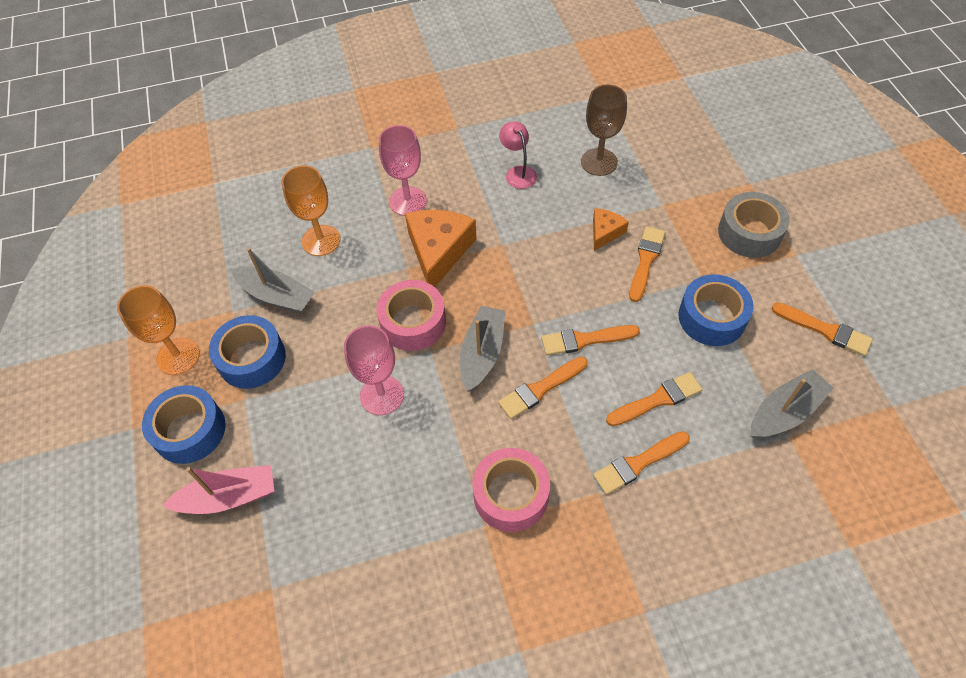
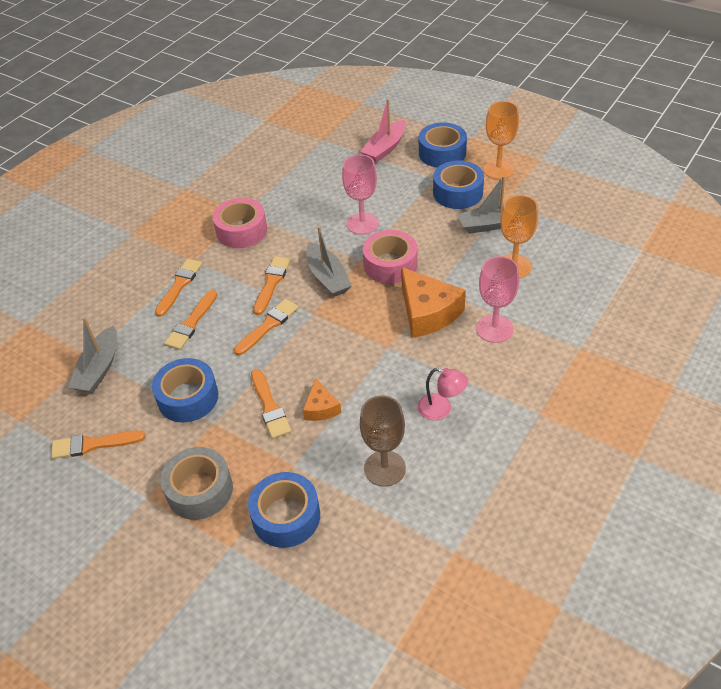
camera: 140 degrees right, 10 degrees down
none -> blue tape [248,472,320,548]

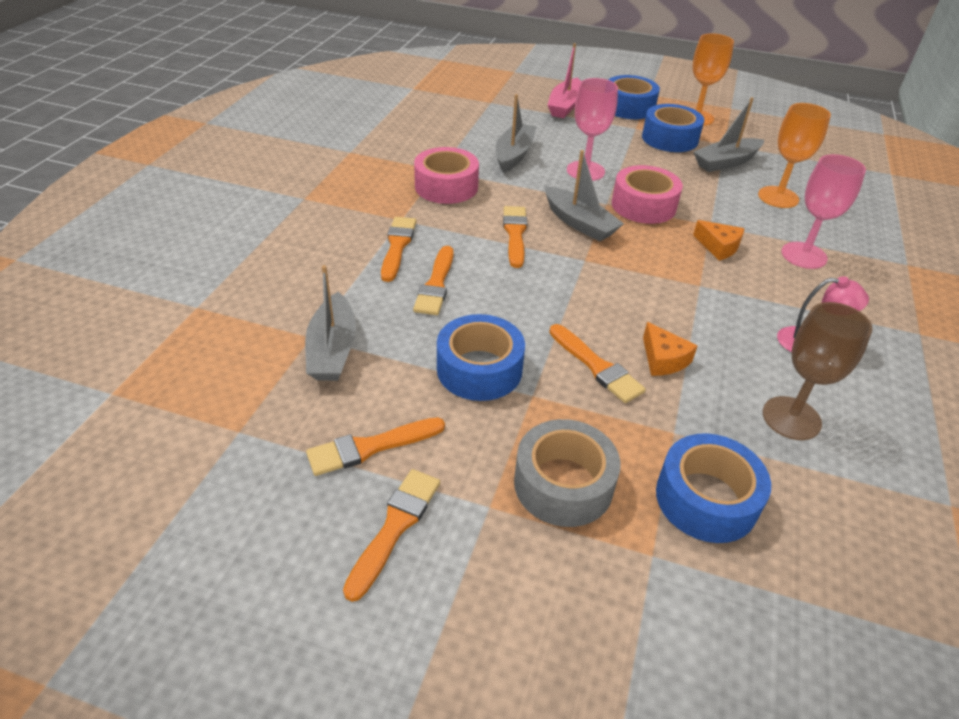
camera: 20 degrees left, 5 degrees down
orange brush [234,299,299,355] -> orange brush moved to [343,469,440,602]
orange cheese [401,267,466,338] -> orange cheese [693,220,745,261], size x0.53
none -> grey boat [495,94,537,172]

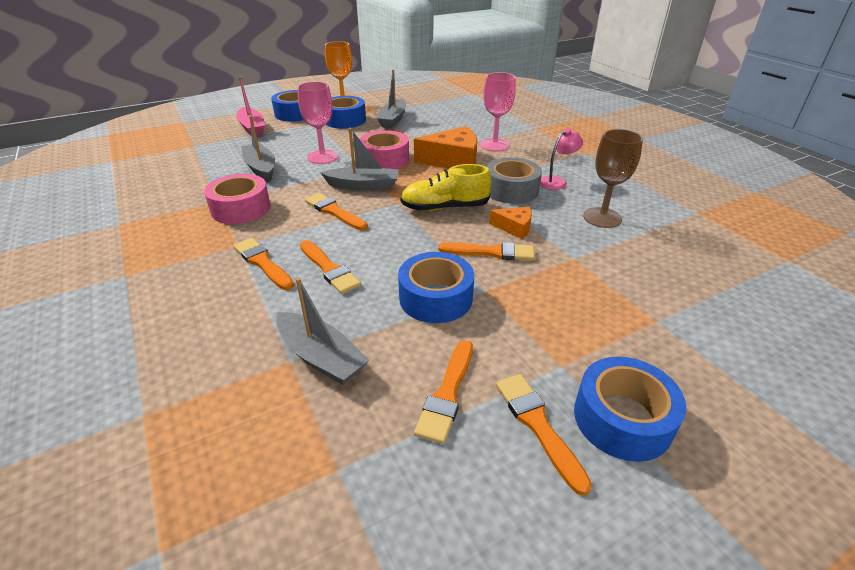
camera: 45 degrees left, 5 degrees down
grey tape [514,419,621,527] -> grey tape moved to [486,157,542,204]
blue tape [656,433,771,543] -> blue tape moved to [574,357,686,462]
orange cheese [693,220,745,261] -> orange cheese [414,126,477,168], size x1.88
orange goblet [758,103,831,208] -> none
none -> yellow shoe [400,164,491,211]

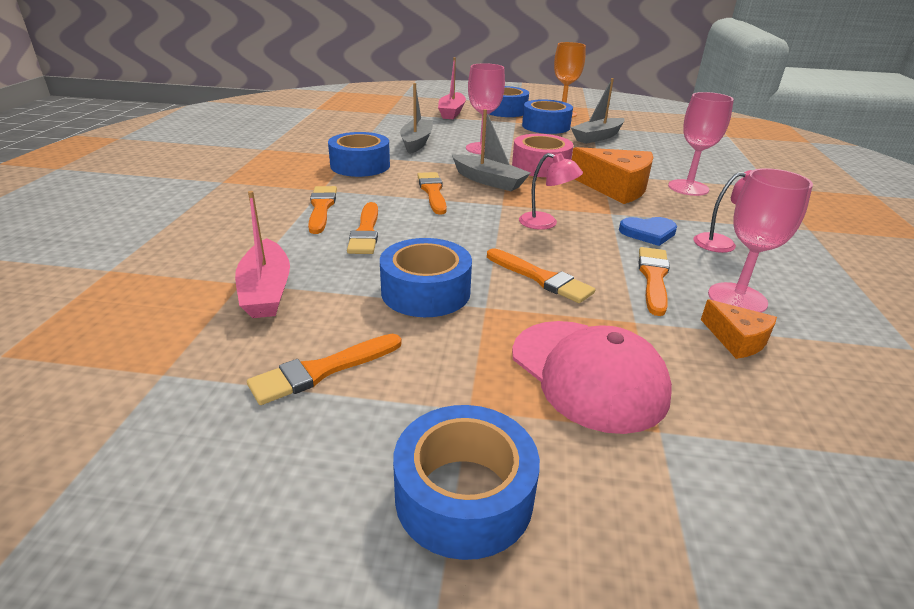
camera: 35 degrees right, 5 degrees down
pink tape [204,174,271,224] -> blue tape [328,132,390,177]
grey boat [276,277,369,385] -> pink boat [235,191,290,318]
yellow shoe [400,164,491,211] -> pink lamp [519,153,583,230]
grey tape [486,157,542,204] -> blue heart [619,217,677,246]
orange cheese [489,207,532,239] -> orange cheese moved to [701,299,777,359]
orange brush [496,374,592,496] -> orange brush moved to [639,247,670,316]
brown goblet [583,129,643,228] -> pink goblet [708,168,813,313]
none -> pink cap [512,321,672,434]

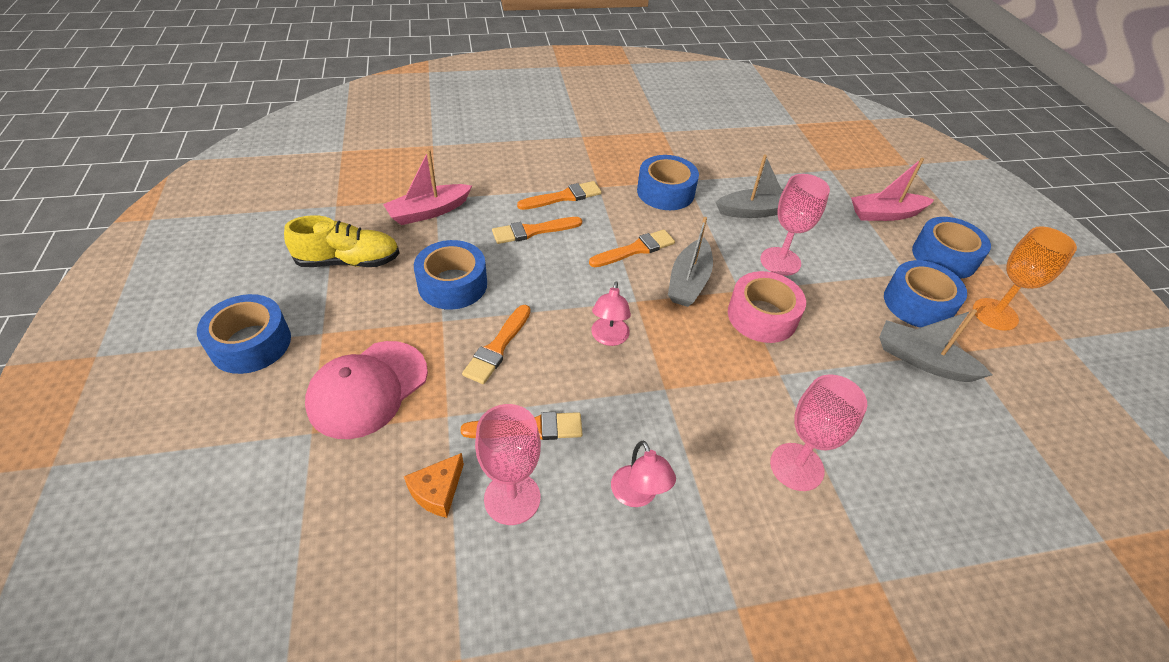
camera: 70 degrees right, 15 degrees up
orange brush [247,334,402,405] -> yellow shoe [284,215,400,267]
orange cheese [572,147,653,204] -> none
blue heart [619,217,677,246] -> none

